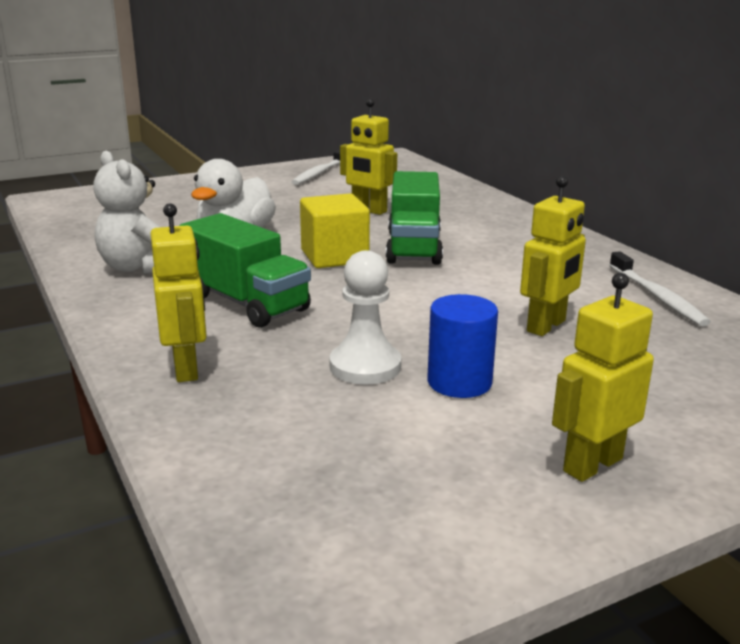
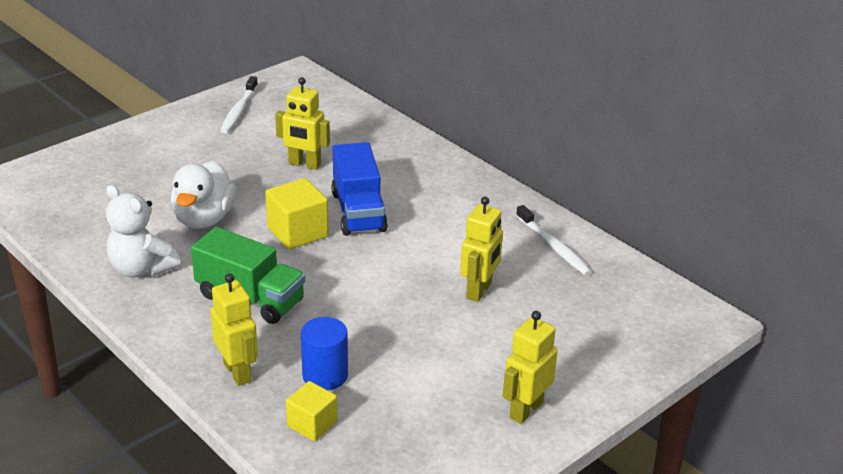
camera: 15 degrees left, 10 degrees up
white pawn [329,250,401,385] -> none
green truck [386,171,443,265] -> blue truck [331,142,388,236]
blue cylinder [427,294,498,398] -> blue cylinder moved to [301,317,348,390]
none -> yellow cube [286,381,338,441]

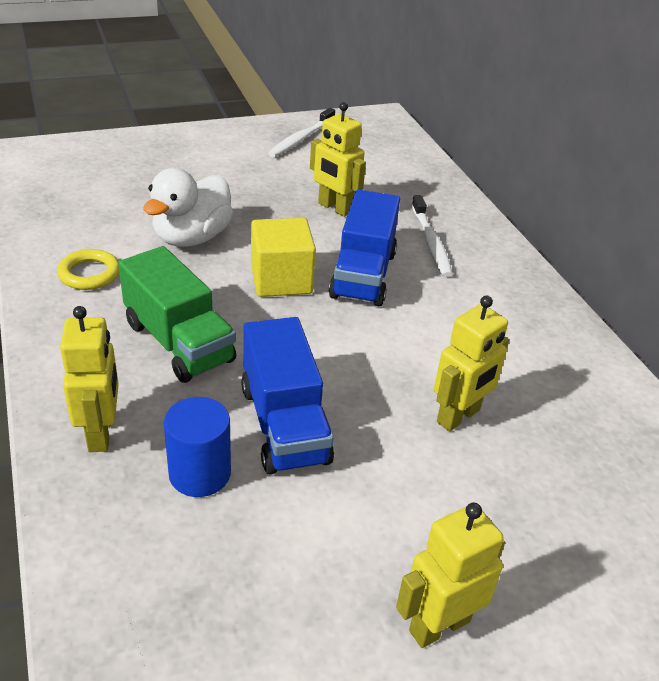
camera: 20 degrees right, 5 degrees up
white teddy bear [106,185,181,277] -> yellow ring [57,249,119,290]
yellow cube [286,381,338,441] -> none
white toothbrush [516,205,592,276] -> white toothbrush moved to [412,195,453,277]
none -> blue truck [241,317,334,474]

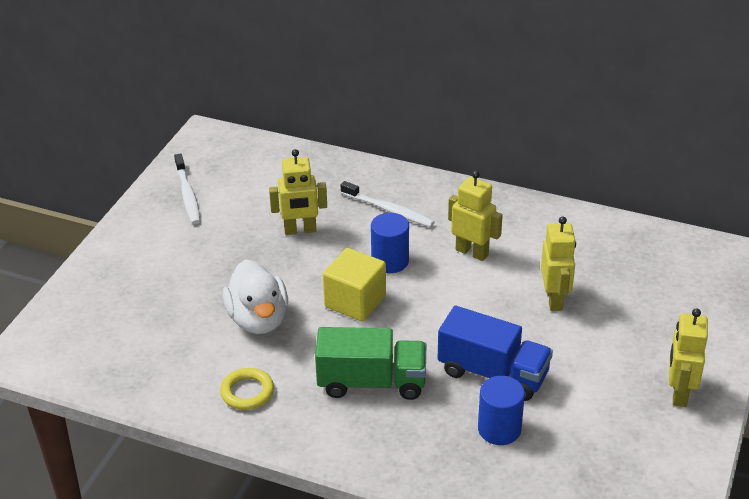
camera: 45 degrees left, 0 degrees up
yellow robot [60,306,119,452] -> yellow robot moved to [448,171,503,261]
blue truck [329,190,400,306] -> blue cylinder [371,213,409,273]

